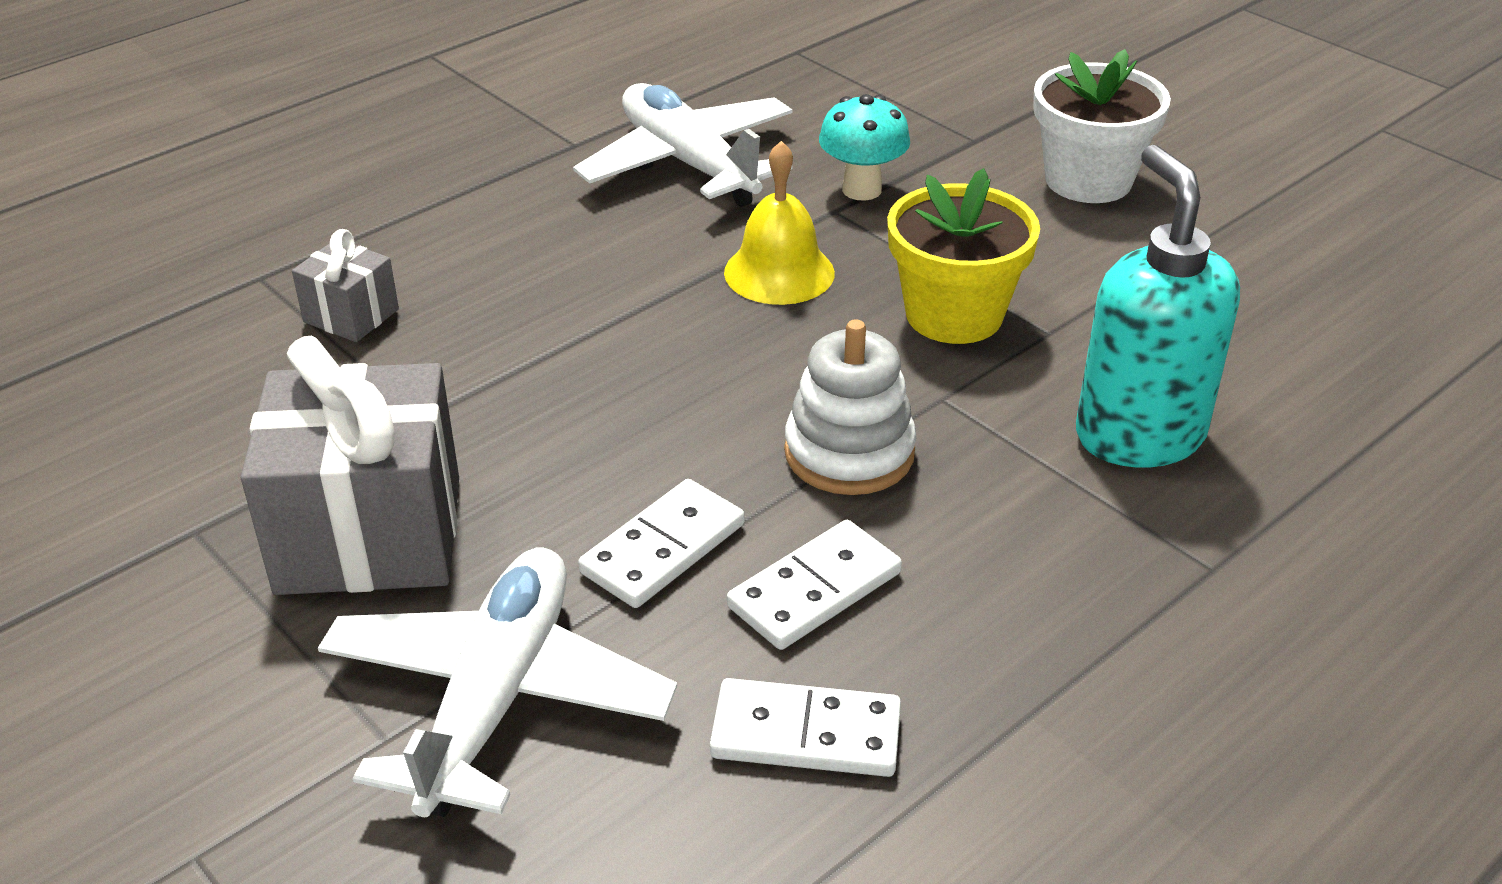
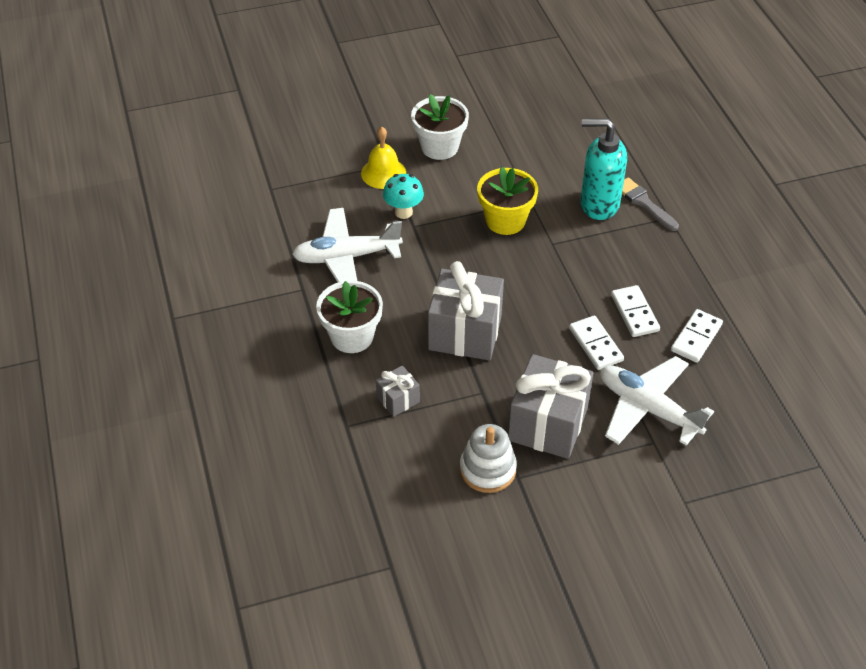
camera: 65 degrees left, 10 degrees up
yellow bell [724,141,835,305] -> yellow bell moved to [361,127,406,189]
white stacking toy [784,320,916,495] -> white stacking toy moved to [460,424,517,493]
none -> white flower pot [316,281,383,353]
none -> grey gift [428,261,504,360]
none -> grey brush [622,178,679,231]

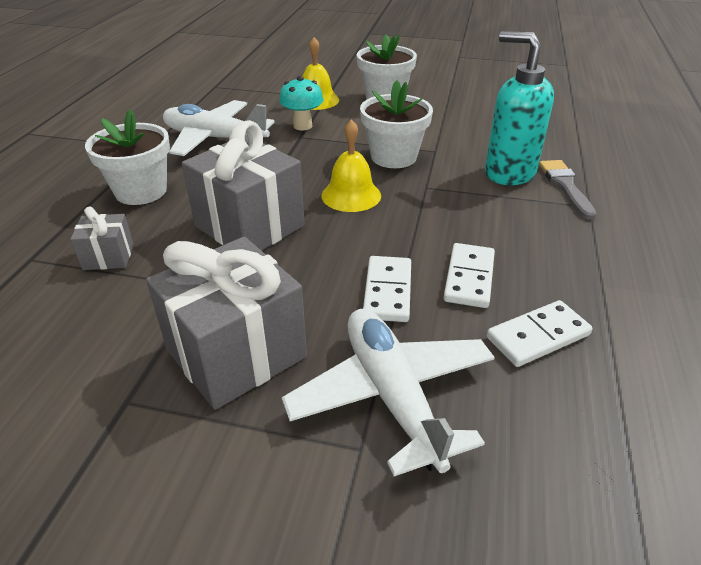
camera: 30 degrees right, 10 degrees down
white stacking toy [460,424,517,493] -> none
yellow flower pot [477,167,538,235] -> white flower pot [360,80,433,168]
none -> yellow bell [321,119,381,212]

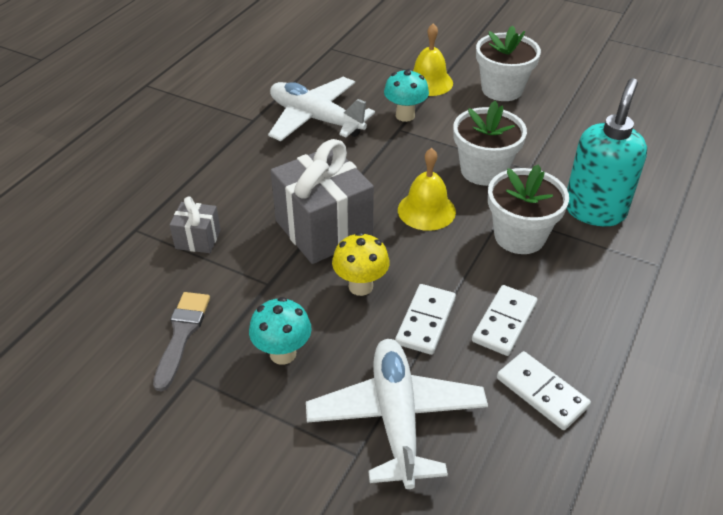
camera: 15 degrees right, 5 degrees up
white flower pot [85,109,170,205] -> white flower pot moved to [488,164,569,254]
grey gift [146,237,307,410] -> turquoise mushroom [249,297,311,365]
turquoise soap dispenser [485,31,554,185] -> turquoise soap dispenser turned 60 degrees clockwise [566,78,647,226]
white domino [487,300,593,367] -> white domino turned 60 degrees clockwise [497,351,591,430]
grey brush [539,160,597,220] -> grey brush moved to [153,292,210,392]
none -> yellow mushroom [332,232,390,296]

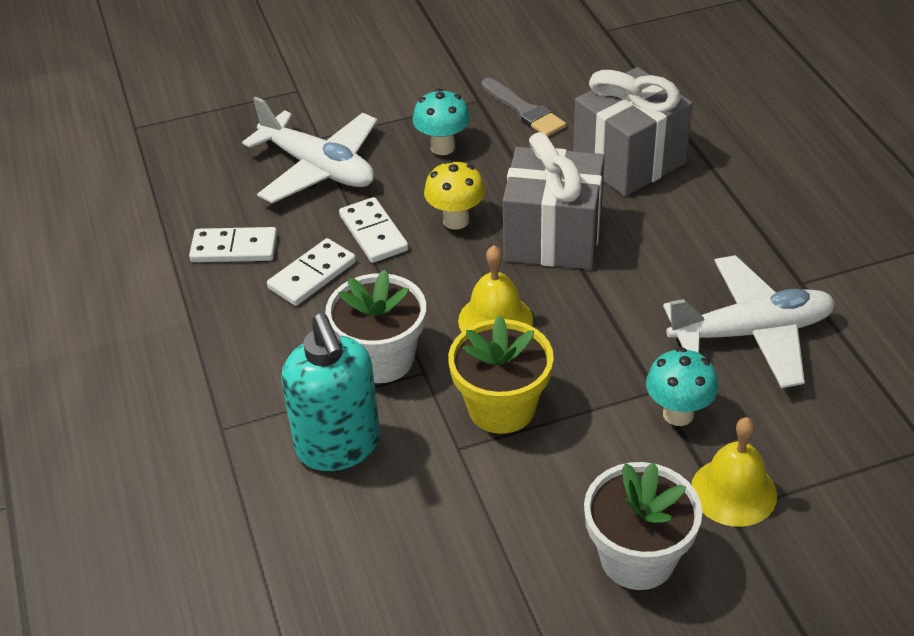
camera: 135 degrees right, 0 degrees up
grey gift [170,196,221,253] -> grey gift [573,67,693,196], size x2.06
white flower pot [453,101,527,186] -> yellow flower pot [448,315,554,434]
white domino [472,285,537,356] -> white domino turned 60 degrees clockwise [267,238,356,306]

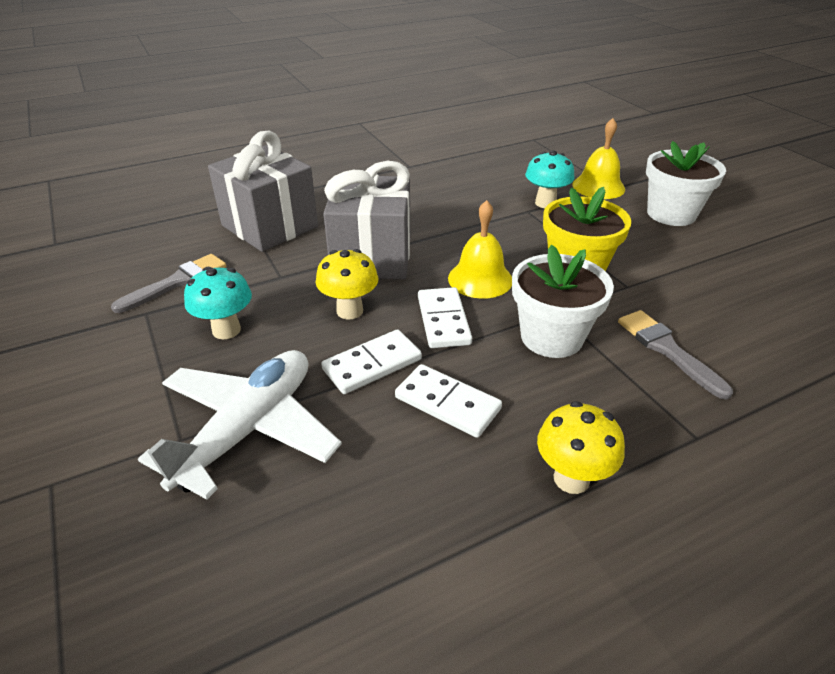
camera: 100 degrees left, 5 degrees down
white domino [189,227,277,262] -> white domino moved to [418,287,472,348]
turquoise soap dispenser [281,313,380,471] -> grey brush [618,310,733,400]
white plane [663,255,835,388] -> none
none -> yellow mushroom [537,401,625,494]

